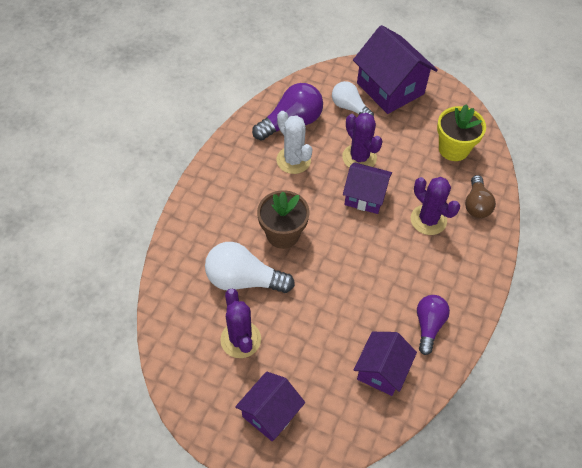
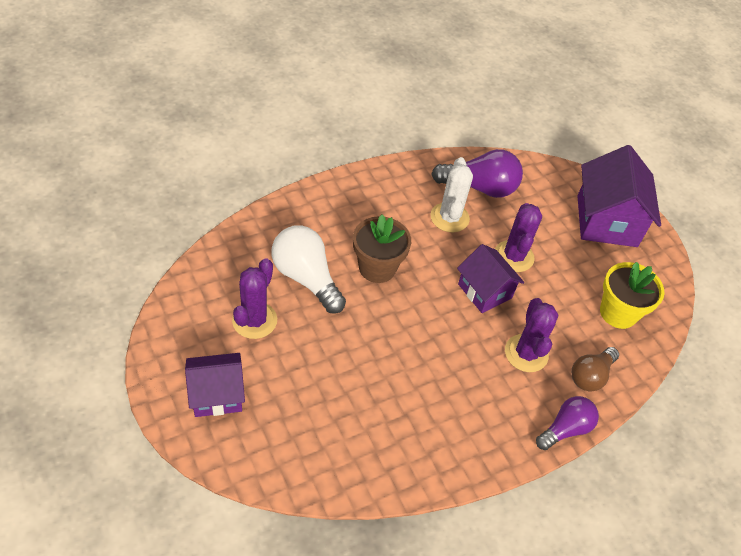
camera: 35 degrees right, 5 degrees down
white light bulb [332,81,374,117] -> none
purple house [354,332,417,396] -> none
purple light bulb [417,295,450,355] -> purple light bulb moved to [536,396,599,450]

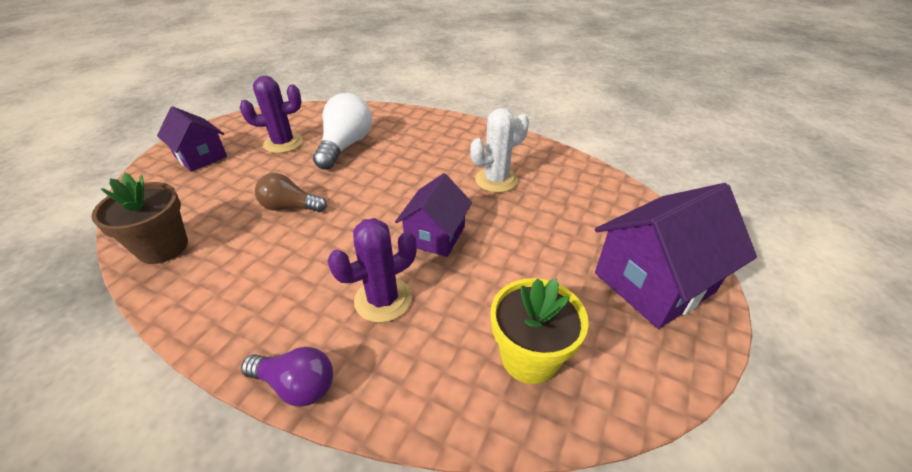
camera: 60 degrees right, 10 degrees down
brown flower pot [353,215,411,283] -> brown flower pot moved to [91,173,188,264]
purple light bulb [431,149,523,198] -> none
purple cactus [495,203,542,272] -> none
brown light bulb [571,347,619,392] -> brown light bulb moved to [255,173,327,212]

